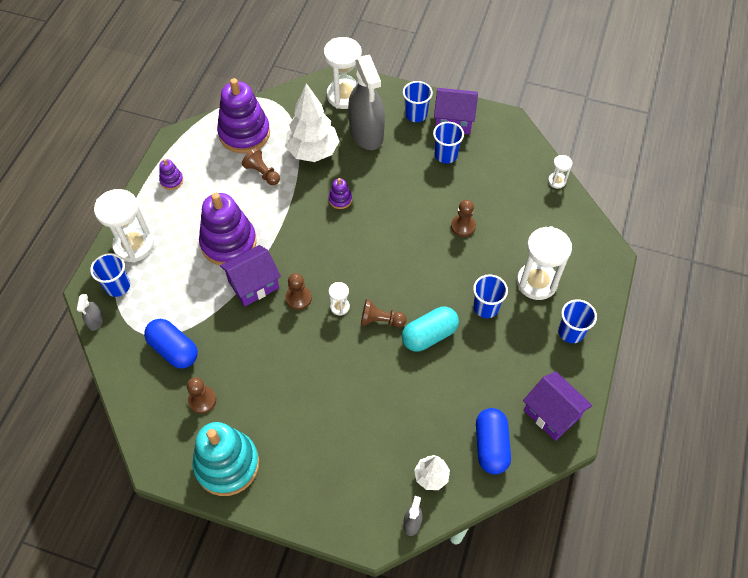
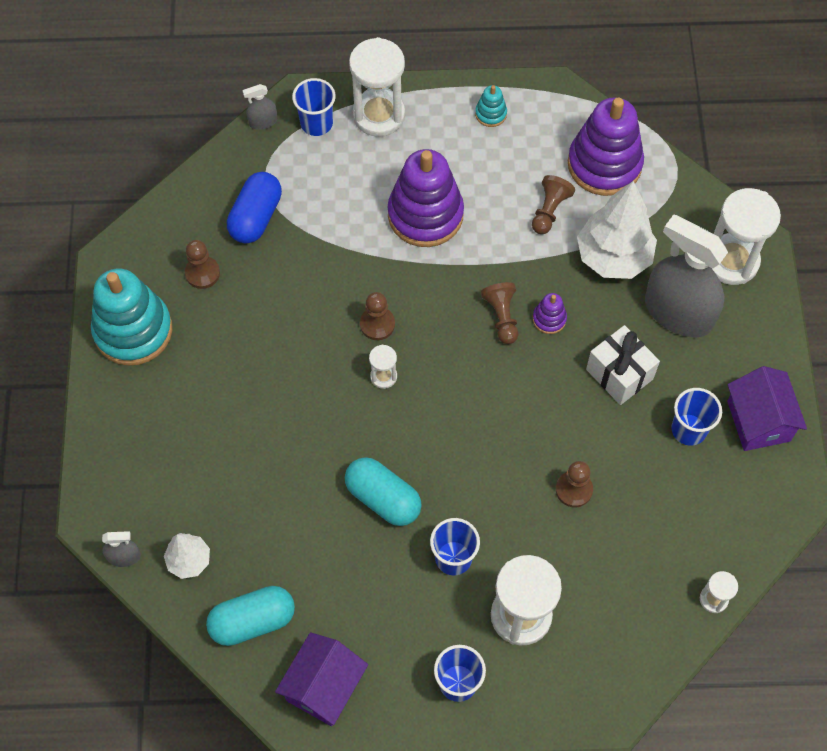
camera: 70 degrees right, 5 degrees up
purple stacking toy [159,159,183,190] -> turquoise stacking toy [475,85,507,127]
purple house [220,245,281,307] -> none
grey spray bottle [348,55,385,150] -> grey spray bottle turned 75 degrees clockwise [645,215,728,338]
brown pawn [361,299,407,327] -> brown pawn moved to [481,282,519,344]
blue cup [403,81,433,122] -> none
blue capsule [476,408,511,474] -> turquoise capsule [206,586,295,646]
none -> white gift [586,325,660,405]

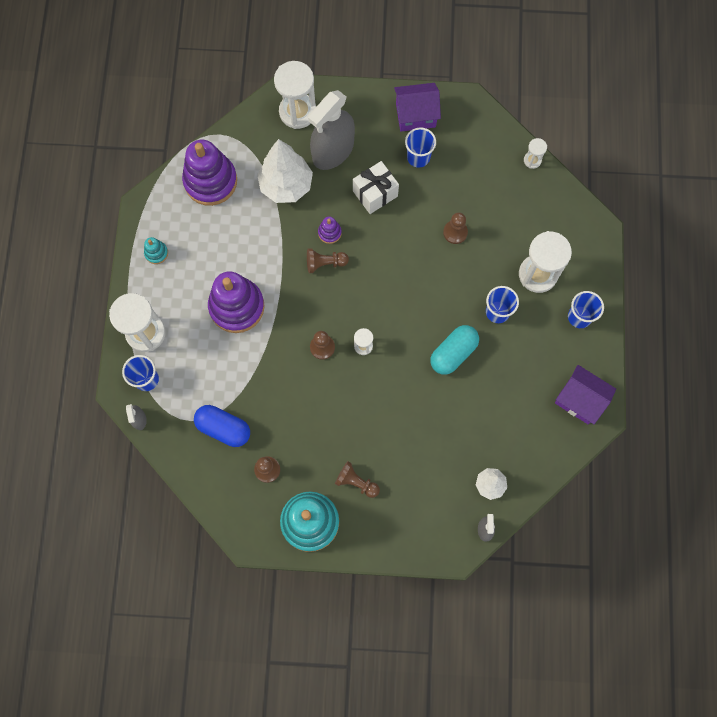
camera: 85 degrees left, 10 degrees up
turquoise capsule [206,586,295,646] -> none
brown pawn [532,175,575,234] -> brown pawn moved to [335,461,380,498]

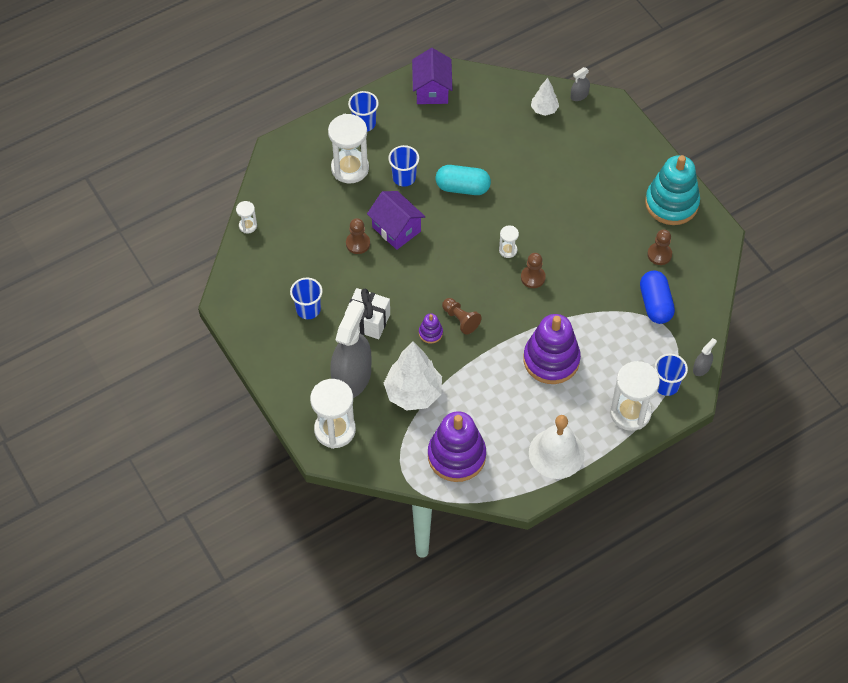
camera: 125 degrees left, 15 degrees down
turquoise stacking toy [144,237,168,264] -> white bell [529,415,585,479]
grey spray bottle [308,90,355,170] -> grey spray bottle turned 75 degrees counterclockwise [330,300,371,398]
brown pawn [335,461,380,498] -> none
purple house [394,83,441,131] -> purple house moved to [367,191,426,250]

